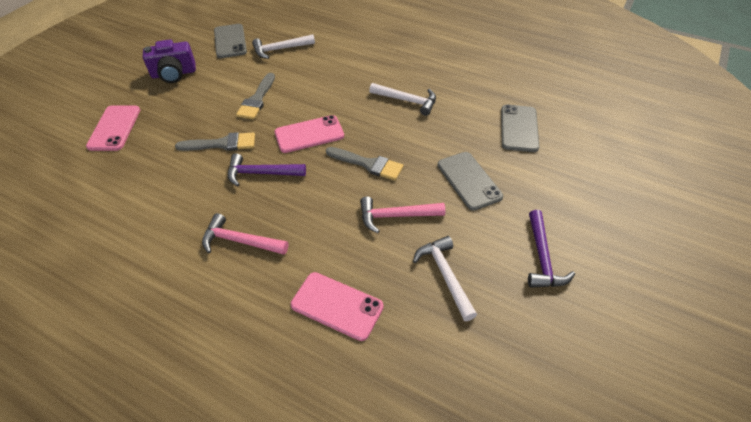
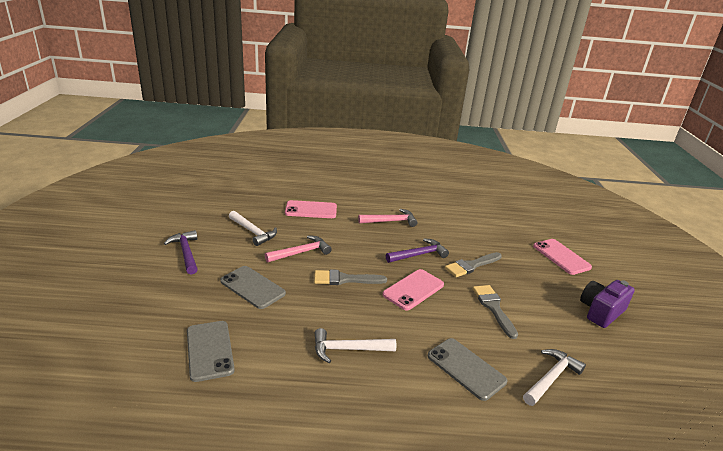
camera: 150 degrees right, 20 degrees down
grey phone [214,24,247,58] -> grey phone moved to [428,338,507,401]

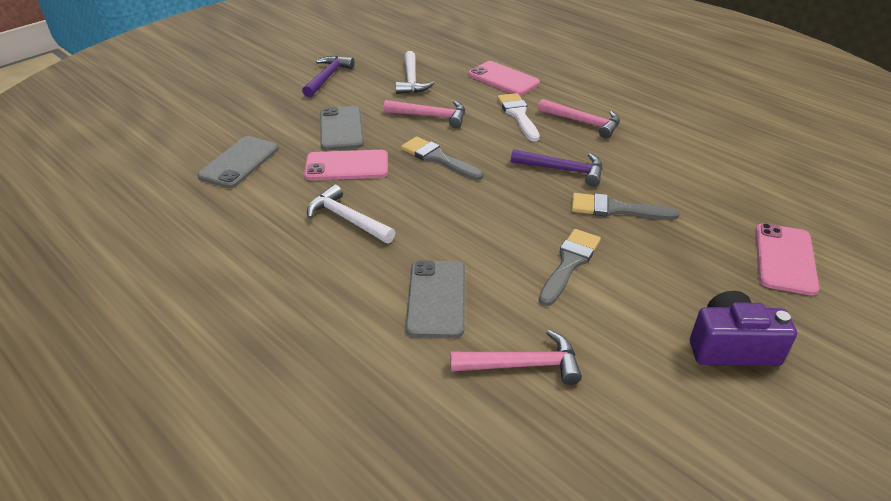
camera: 45 degrees right, 10 degrees up
pink phone [383,269,444,311] -> pink phone moved to [304,150,388,180]
white hammer [523,349,586,406] -> pink hammer [450,330,582,385]
none -> white brush [497,93,540,141]

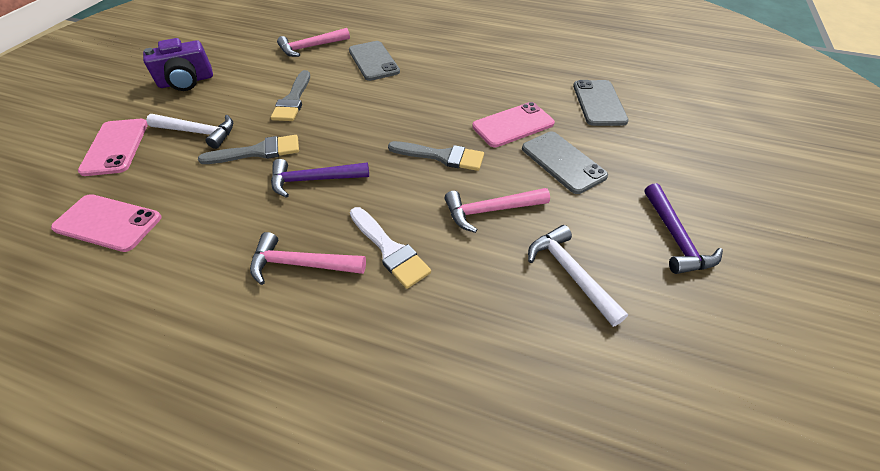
camera: 155 degrees right, 10 degrees up
white hammer [307,184,396,243] -> white hammer moved to [146,114,233,149]
pink phone [468,61,540,96] -> pink phone moved to [51,194,162,252]

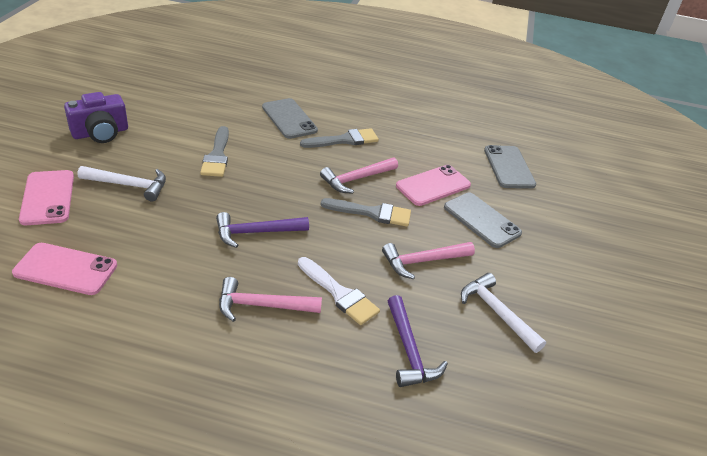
camera: 10 degrees left, 10 degrees down
grey brush [198,135,299,164] -> grey brush moved to [300,128,379,148]
pink hammer [277,28,350,57] -> pink hammer moved to [320,157,398,194]
purple hammer [644,183,723,274] -> purple hammer moved to [388,295,448,387]

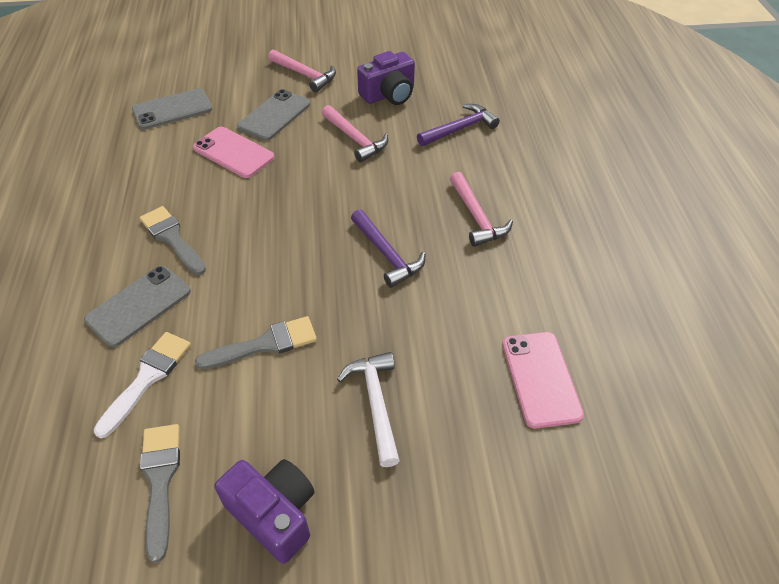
camera: 105 degrees left, 10 degrees up
pink phone [19,170,74,225] -> none
white brush [298,257,380,325] -> white brush moved to [94,332,191,438]
pink hammer [320,157,398,194] -> pink hammer moved to [268,50,336,92]
grey brush [321,198,411,227] -> grey brush moved to [140,424,180,563]
white hammer [461,273,546,353] -> purple camera [357,51,415,105]

